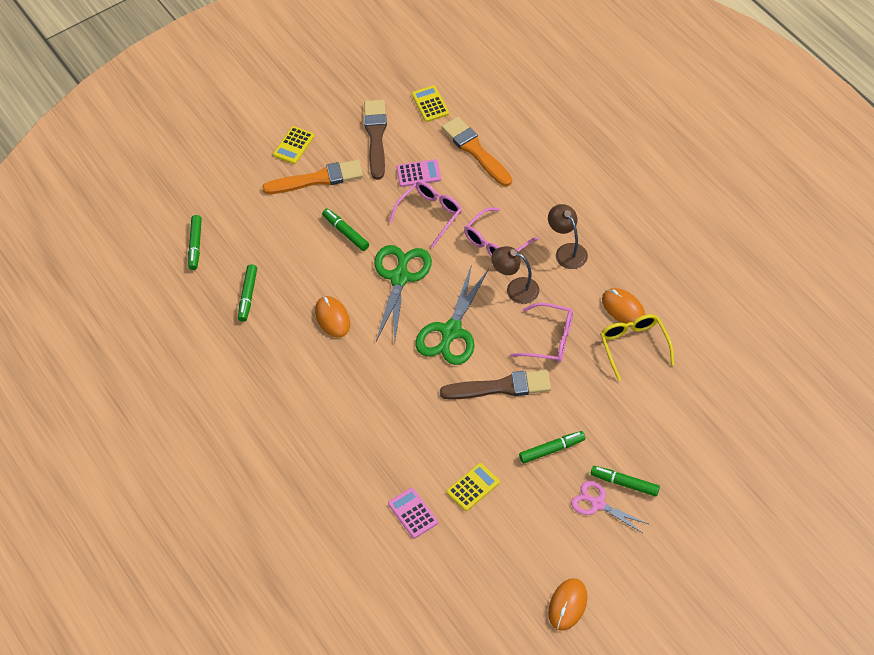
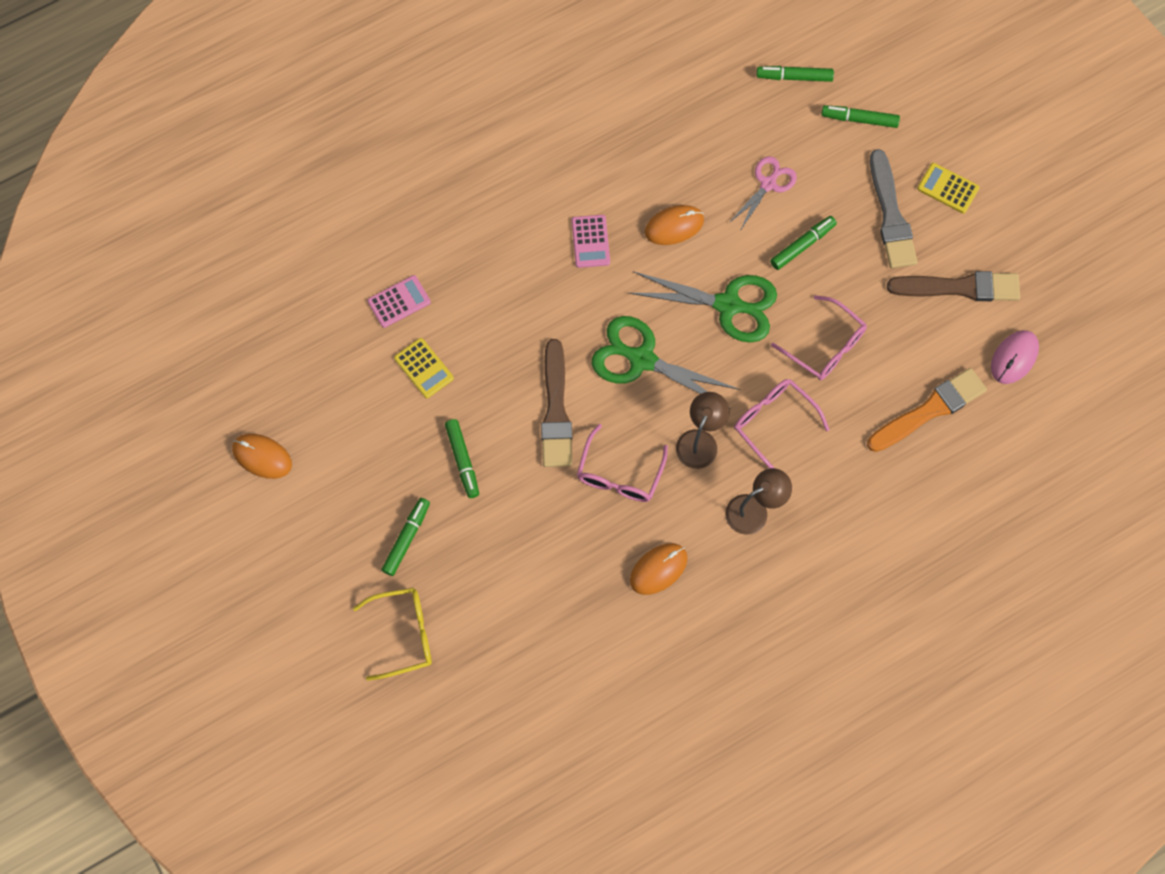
camera: 90 degrees right, 15 degrees up
green marker [238,264,257,322] -> green marker moved to [822,105,900,128]
orange brush [262,160,363,194] -> grey brush [870,149,918,268]
pink calculator [396,159,441,187] -> pink calculator moved to [572,215,610,268]
yellow calculator [412,85,449,122] -> pink mouse [991,330,1039,384]
pink scissors [571,481,648,533] -> pink scissors moved to [729,156,797,231]
yellow glasses [600,314,674,381] -> yellow glasses moved to [353,588,432,681]

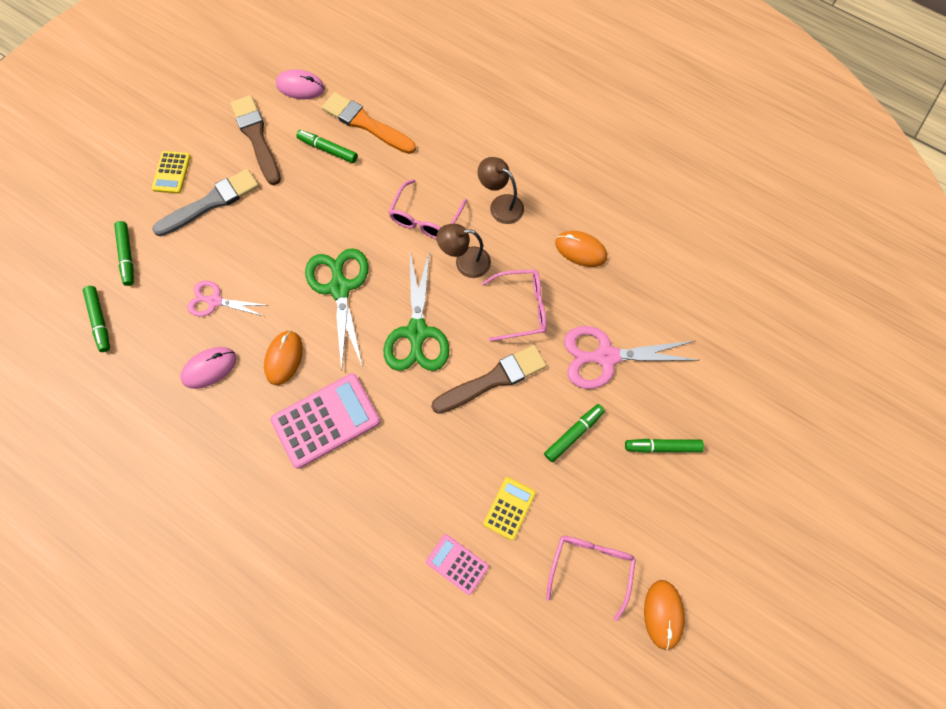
camera: 115 degrees left, 0 degrees up
yellow glasses [353,588,432,681] -> none
pink calculator [572,215,610,268] -> pink calculator [271,373,380,469], size x1.83
orange mouse [645,205,704,245] -> orange mouse turned 60 degrees clockwise [264,330,303,385]
green marker [770,216,837,270] -> green marker moved to [296,130,358,163]
pink glasses [771,295,867,380] -> pink glasses moved to [546,536,636,621]
none -> pink mouse [180,347,237,389]
none -> pink scissors [564,326,698,389]

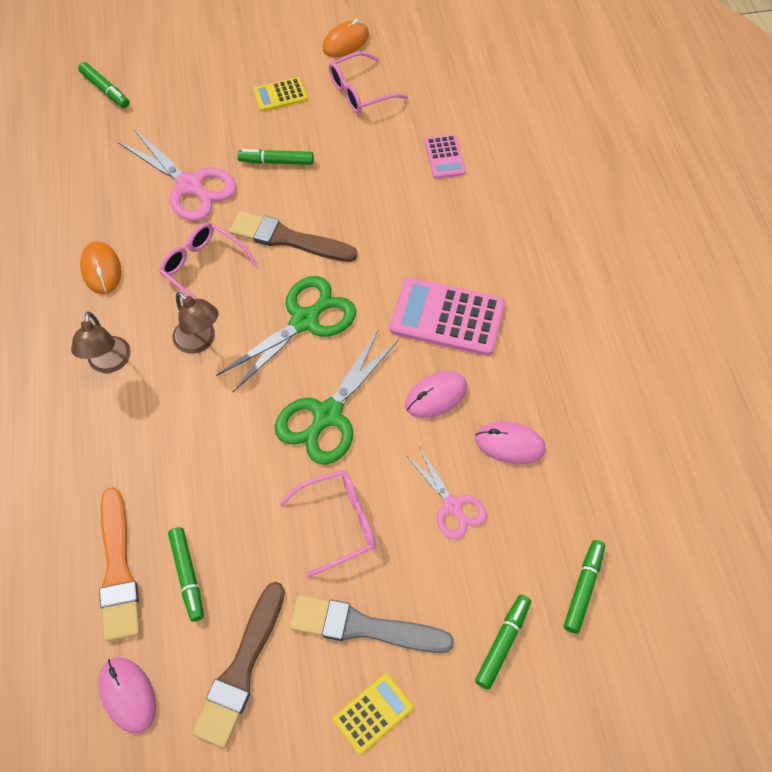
camera: 135 degrees left, 10 degrees down
orange mouse [264,330,303,385] -> pink mouse [405,371,467,418]
pink glasses [388,179,467,239] -> pink glasses moved to [279,470,376,578]
yellow calculator [483,477,536,540] -> yellow calculator moved to [253,77,308,112]
green marker [625,439,704,453] -> green marker moved to [78,62,130,108]

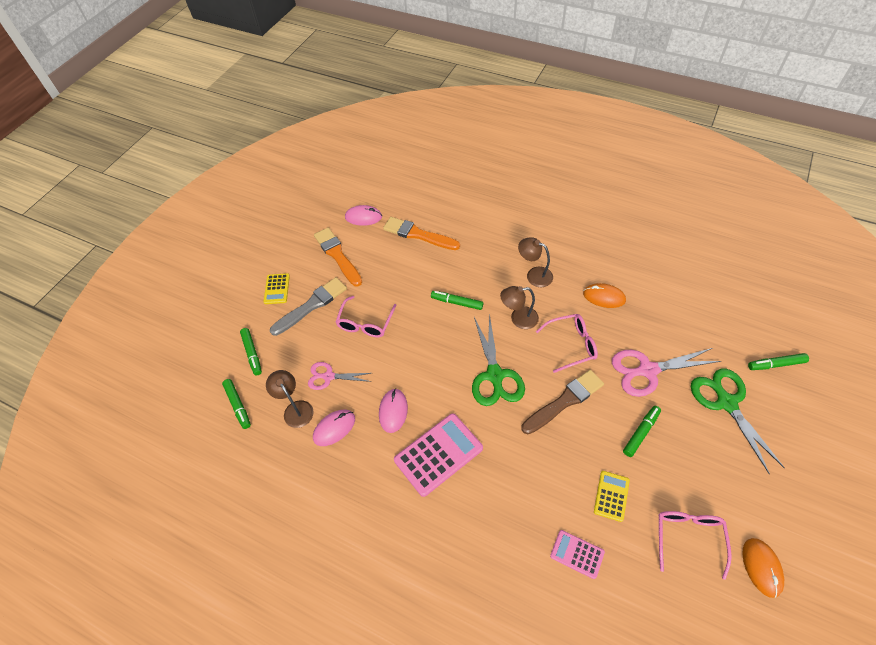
camera: 130 degrees right, 5 degrees down
green marker [168,527,204,621] -> green marker moved to [431,291,483,310]
brown brush [192,582,285,748] -> orange brush [314,228,362,286]
yellow calculator [253,77,308,112] -> yellow calculator moved to [594,471,630,522]
green scissors [275,329,399,465] -> green scissors moved to [691,369,785,474]
none -> brown lamp [266,370,314,428]

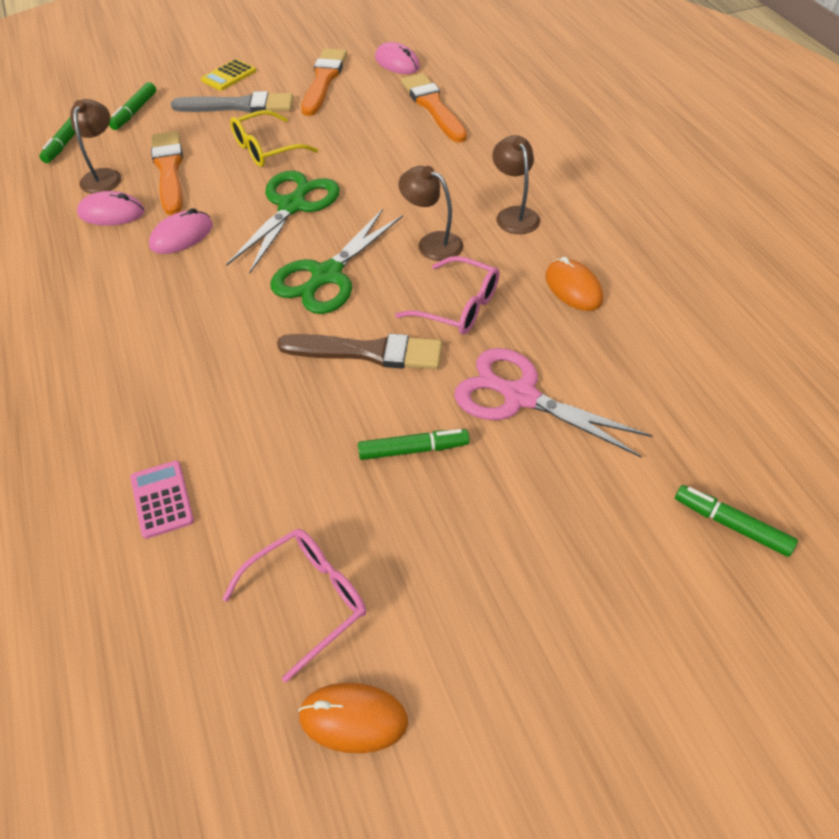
camera: 40 degrees right, 5 degrees down
pink scissors [308,362,371,390] -> orange brush [151,131,183,215]
pink glasses [336,296,396,337] -> yellow glasses [230,110,318,167]
pink calculator [394,413,483,497] -> none
green marker [431,291,483,310] -> none
yellow calculator [594,471,630,522] -> none
green scissors [691,369,785,474] -> green scissors moved to [226,171,340,273]
orange mouse [742,538,784,598] -> orange mouse turned 60 degrees clockwise [298,683,408,753]

